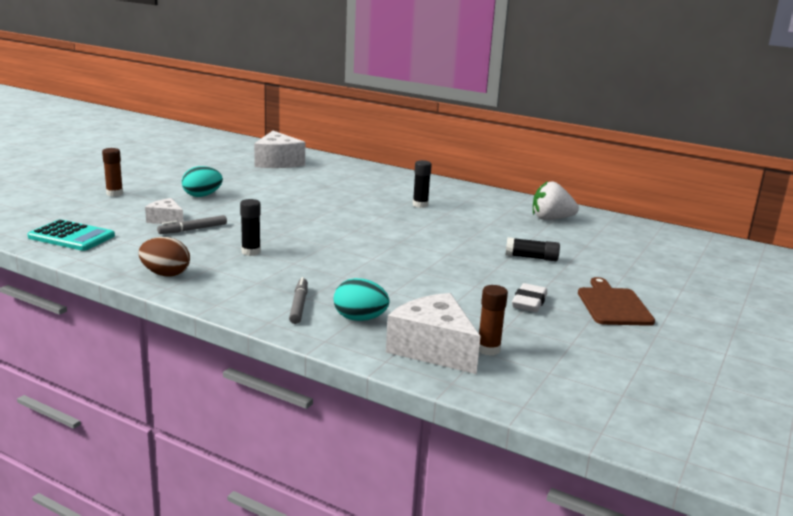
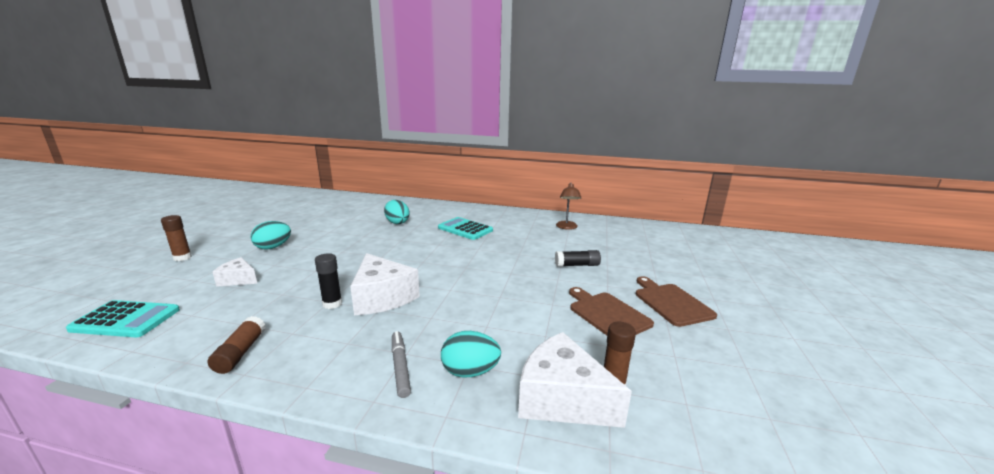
camera: 15 degrees left, 0 degrees up
brown egg [139,237,190,276] -> brown glue stick [208,316,266,374]
grey marker [157,215,227,234] -> none
white cheese [254,131,305,168] -> white cheese moved to [350,253,420,315]
black glue stick [413,160,432,208] -> turquoise calculator [438,217,493,240]
white eraser [512,283,547,312] -> brown cutting board [569,287,654,335]
white strawberry [533,181,579,220] -> brown lamp [556,182,581,230]
none -> turquoise egg [384,200,410,224]

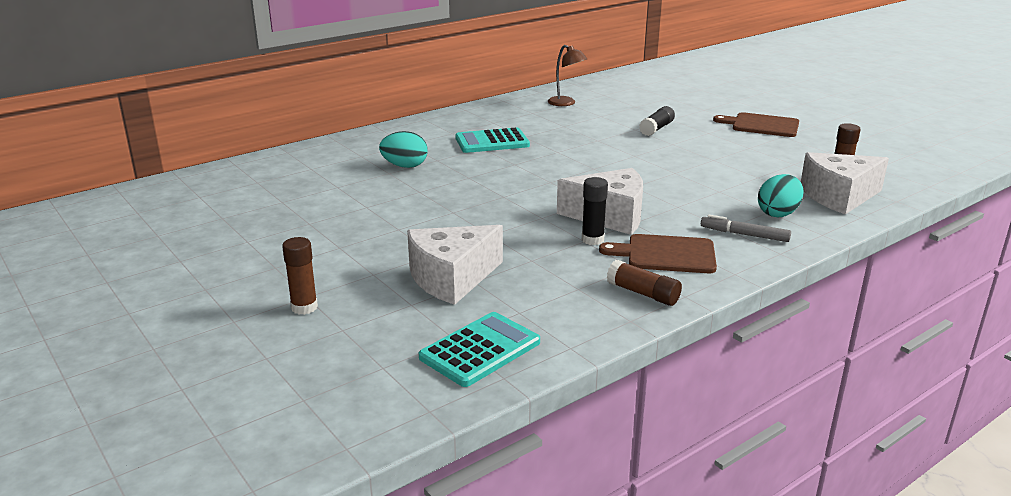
camera: 50 degrees left, 5 degrees up
white cheese [213,257,257,287] -> white cheese [407,225,503,305], size x1.80
turquoise egg [251,221,291,250] -> none
brown cutting board [569,287,654,335] -> brown cutting board moved to [599,234,717,273]

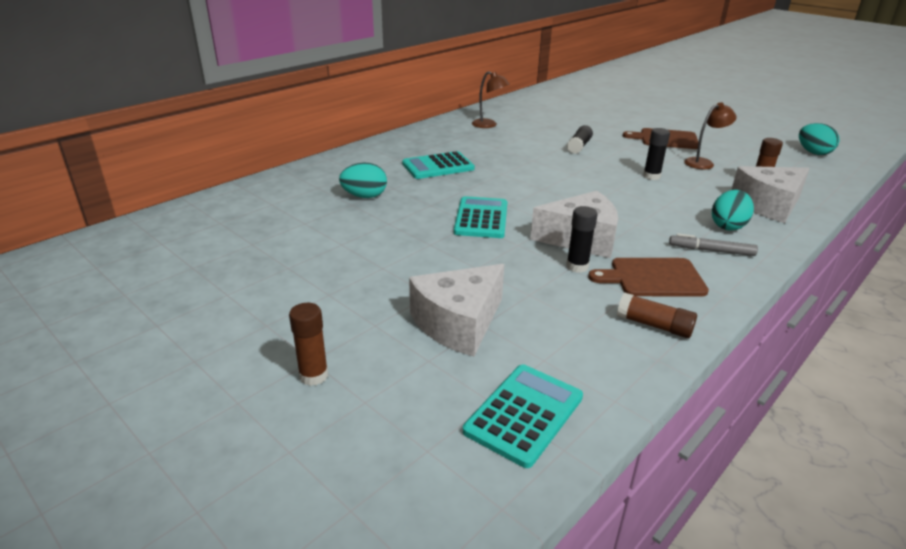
camera: 10 degrees left, 5 degrees up
none -> turquoise calculator [454,196,507,238]
none -> black glue stick [643,128,670,180]
none -> brown lamp [684,102,736,169]
none -> turquoise egg [799,123,839,155]

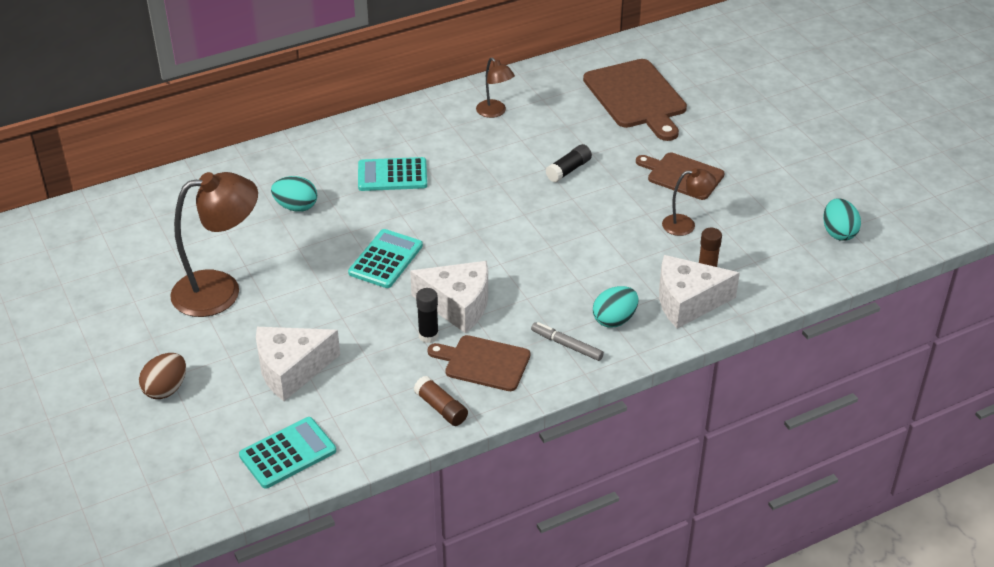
camera: 20 degrees right, 10 degrees up
brown glue stick [289,303,328,386] -> brown egg [139,353,186,399]
black glue stick [643,128,670,180] -> none
none -> brown lamp [170,172,258,317]
none -> brown cutting board [583,59,687,141]

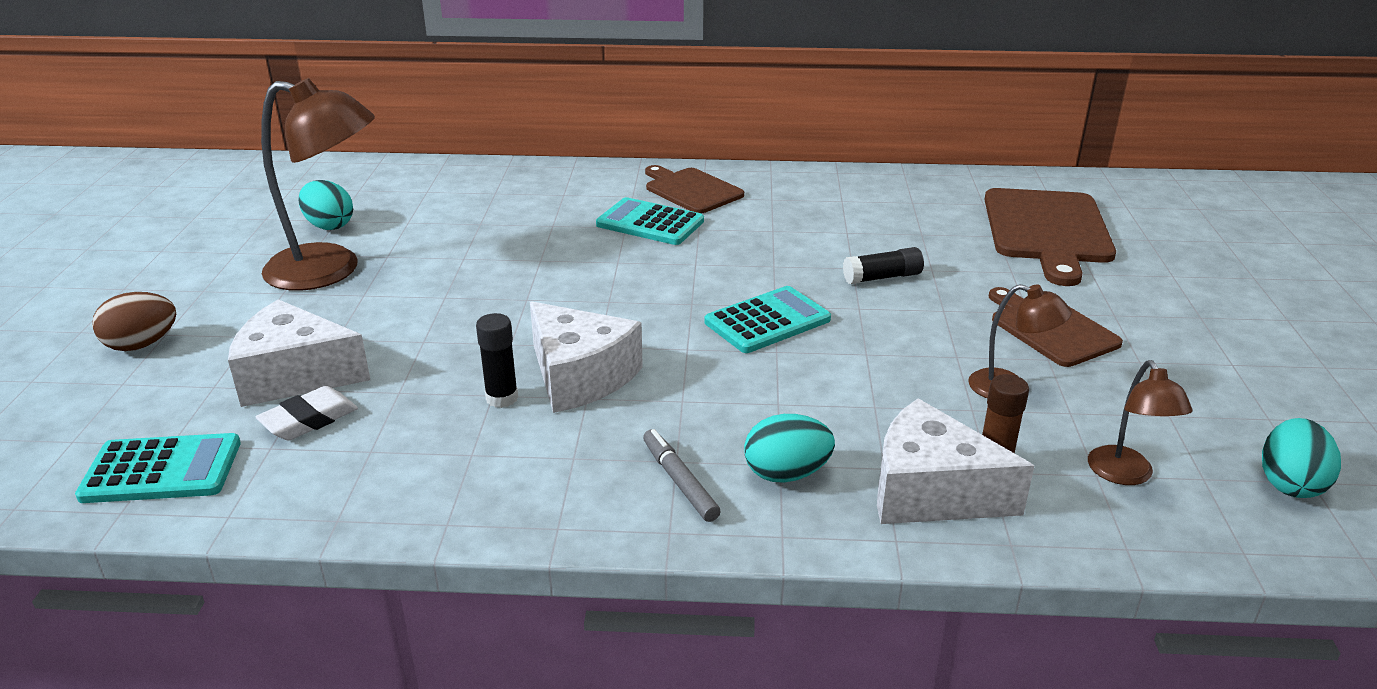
camera: 30 degrees right, 10 degrees down
turquoise egg [271,176,317,212] -> turquoise egg moved to [299,180,353,230]
turquoise calculator [348,229,423,288] -> turquoise calculator moved to [705,286,831,353]
brown glue stick [414,376,468,426] -> none
brown cutting board [428,335,530,391] -> brown cutting board moved to [645,165,744,214]
brown lamp [476,57,515,118] -> brown lamp moved to [1088,360,1192,485]
none -> white eraser [256,386,358,441]

